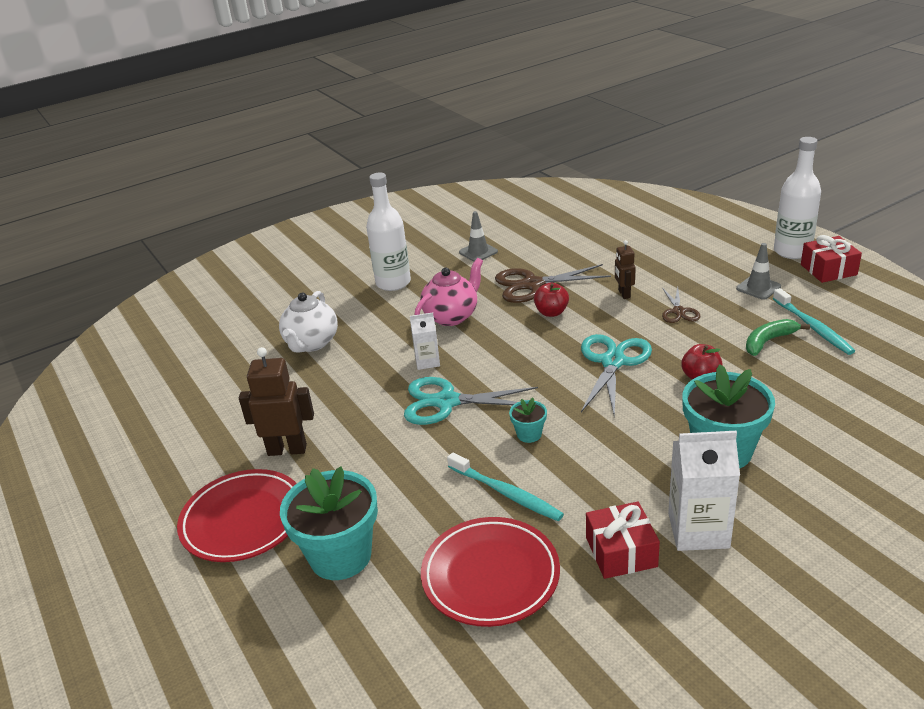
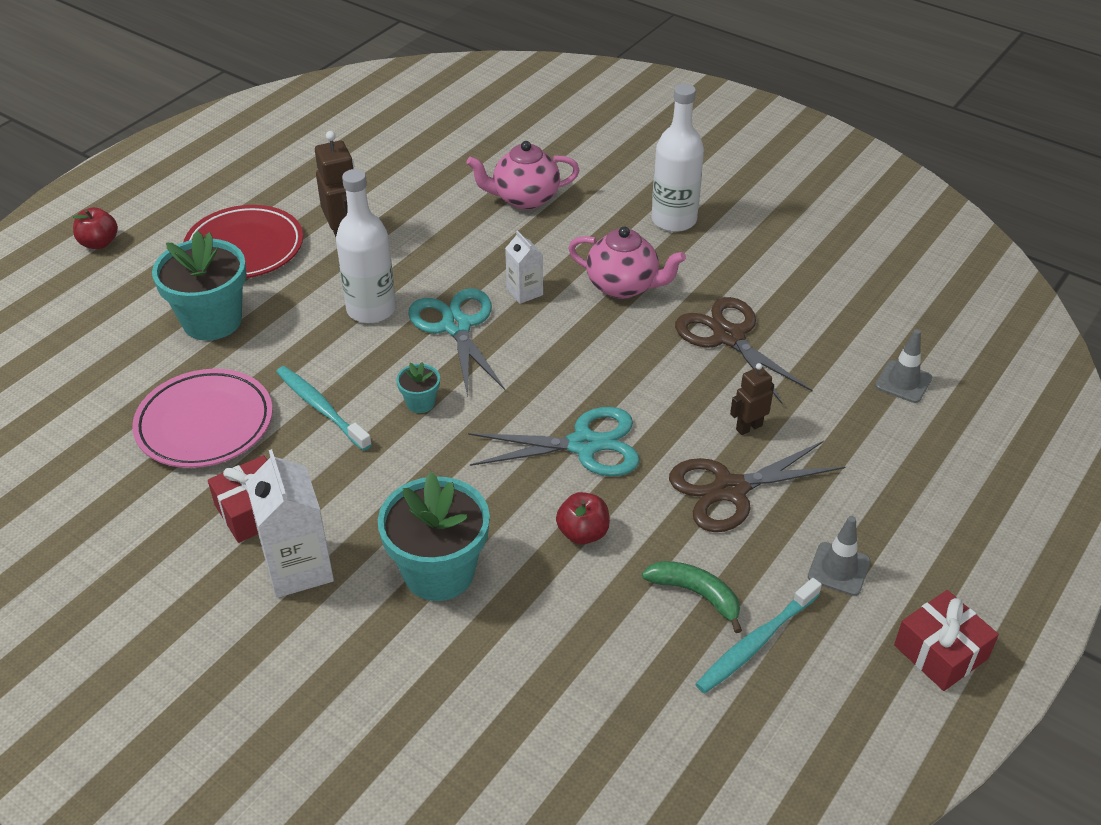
camera: 65 degrees right, 10 degrees up
white teapot [279,291,338,352] -> pink teapot [466,141,580,210]
red plate [421,517,560,627] -> pink plate [132,369,273,468]
turquoise toothbrush [447,452,564,521] -> turquoise toothbrush turned 120 degrees clockwise [276,366,372,451]
grey traffic cone [459,211,498,262] -> grey traffic cone moved to [875,329,932,403]
red apple [534,282,569,317] -> red apple moved to [73,207,118,249]
brown scissors [662,287,700,323] -> brown scissors [669,441,845,532], size x1.79
white bottle [774,137,821,259] -> white bottle moved to [336,169,396,323]

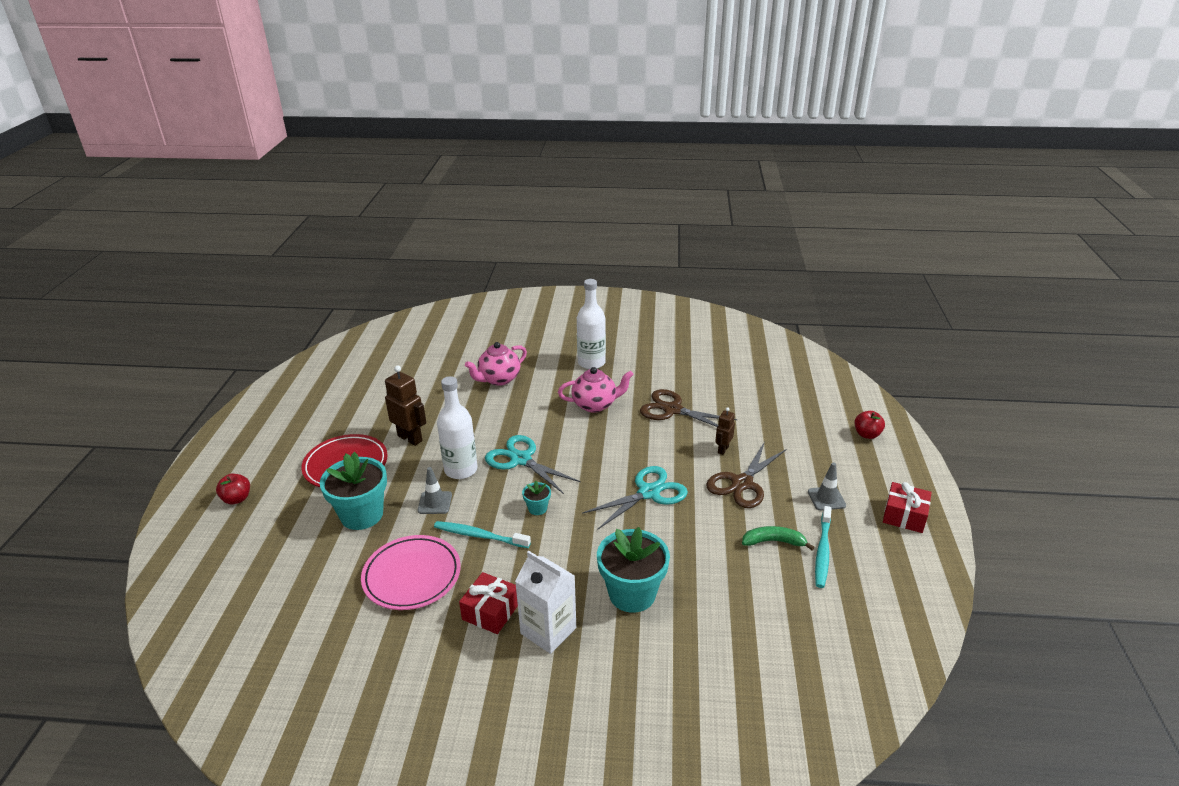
camera: 30 degrees left, 10 degrees down
white carton [505,231,543,304] -> none
red apple [556,492,610,544] -> red apple moved to [854,411,885,439]
grey traffic cone [875,329,932,403] -> grey traffic cone moved to [418,467,452,514]

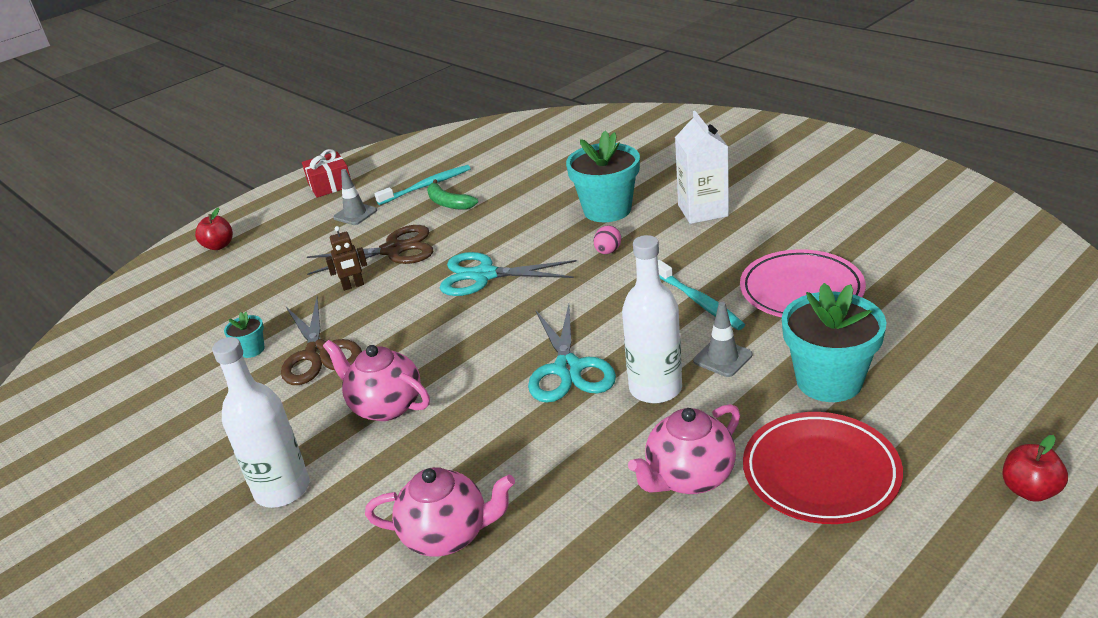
camera: 135 degrees left, 0 degrees up
brown robot [385,365,426,446] -> pink teapot [628,404,740,494]
red gift [459,572,518,634] -> none
turquoise flower pot [522,481,551,515] -> turquoise flower pot moved to [224,312,265,358]
none -> pink egg [594,226,621,254]

